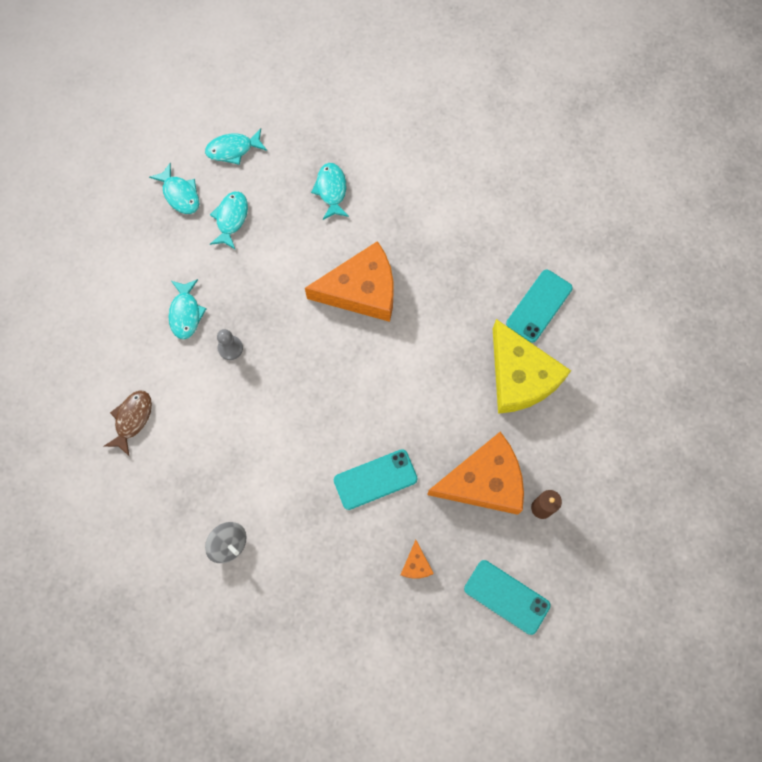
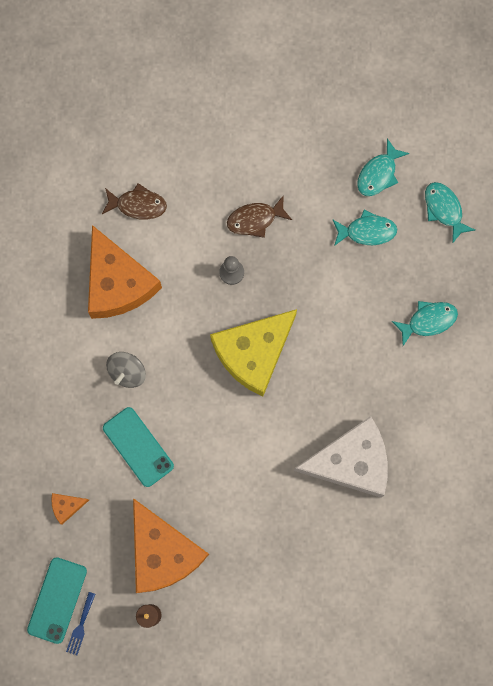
camera: 75 degrees right, 5 degrees up
turquoise fish [168,279,207,339] -> brown fish [227,195,292,238]
grey spinning top [205,522,246,563] -> grey spinning top moved to [106,352,146,388]
orange cheese [305,241,394,322] -> orange cheese moved to [88,225,162,319]
yellow cheese [493,319,571,414] -> yellow cheese moved to [210,309,297,397]
turquoise phone [506,270,573,343] -> none
none -> blue fork [66,592,95,655]
none -> white cheese [294,416,388,497]

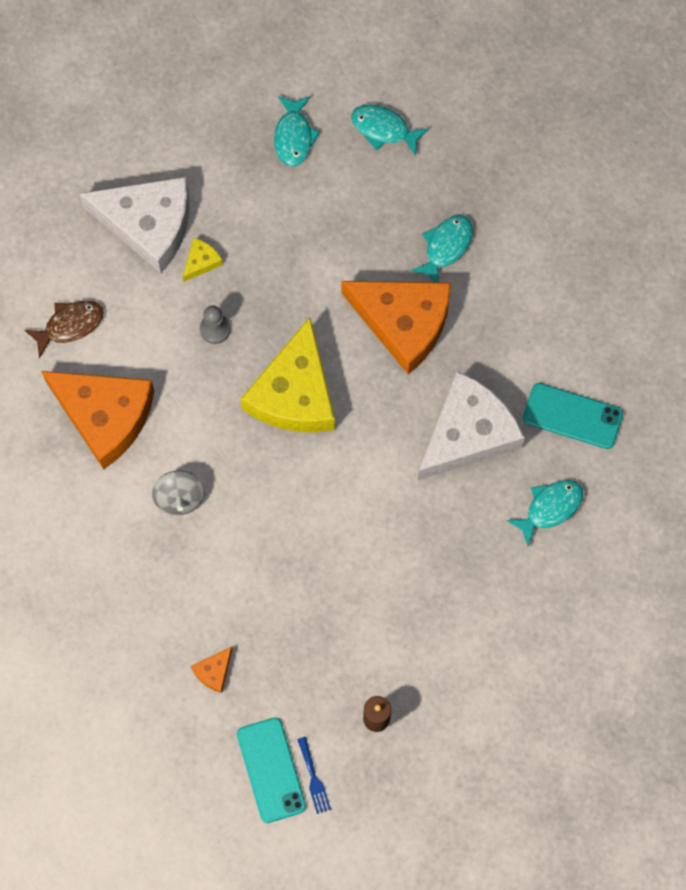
camera: 35 degrees left, 5 degrees down
turquoise phone [103,407,174,487] -> turquoise phone moved to [523,383,623,449]
orange cheese [133,498,209,593] -> orange cheese moved to [342,281,451,374]
brown fish [227,195,292,238] -> yellow cheese [183,238,223,282]
turquoise fish [332,210,397,246] -> turquoise fish moved to [506,480,583,547]
none -> white cheese [79,177,190,273]

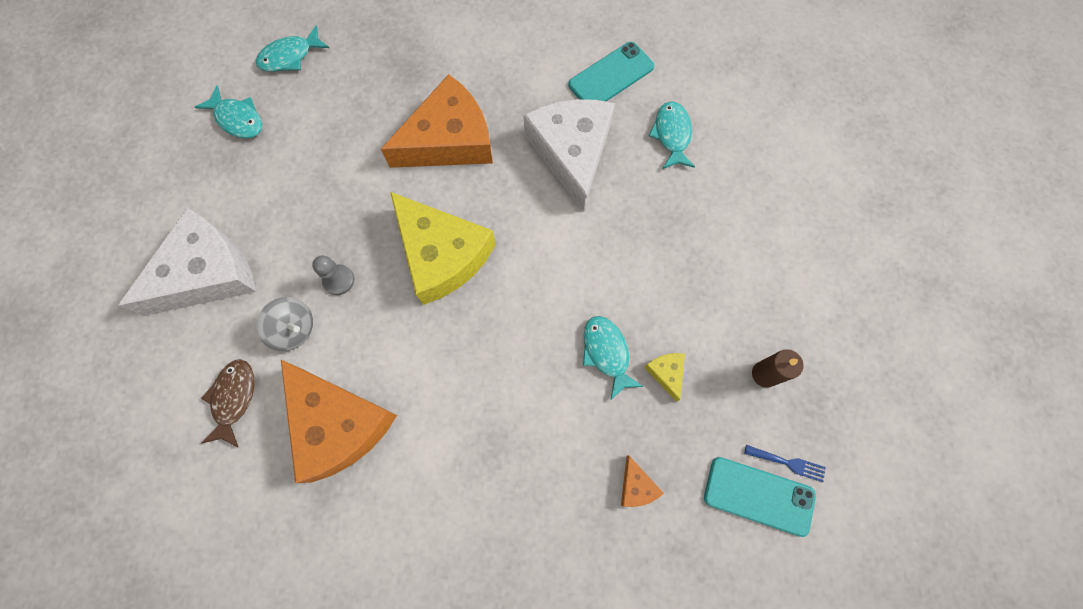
camera: 55 degrees left, 0 degrees up
orange cheese [41,371,154,469] -> orange cheese turned 75 degrees clockwise [281,360,397,483]
grey spinning top [152,470,205,515] -> grey spinning top moved to [257,297,313,351]
yellow cheese [183,238,223,282] -> yellow cheese moved to [644,353,685,402]
turquoise fish [410,215,473,282] -> turquoise fish moved to [583,316,644,401]

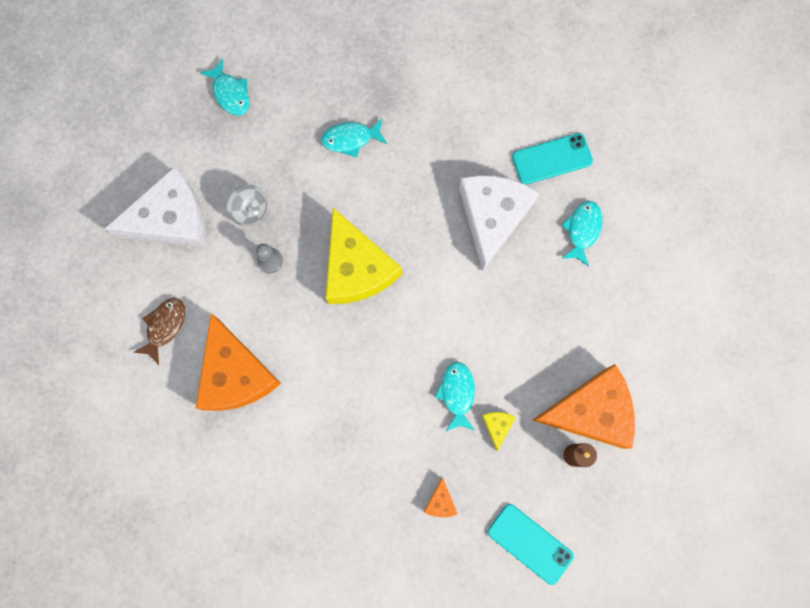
camera: 20 degrees right, 5 degrees up
turquoise fish [256,25,329,72] -> turquoise fish moved to [321,119,387,157]
grey spinning top [257,297,313,351] -> grey spinning top moved to [227,185,267,226]
orange cheese [381,74,493,168] -> orange cheese moved to [533,364,635,449]
blue fork [744,445,826,482] -> none

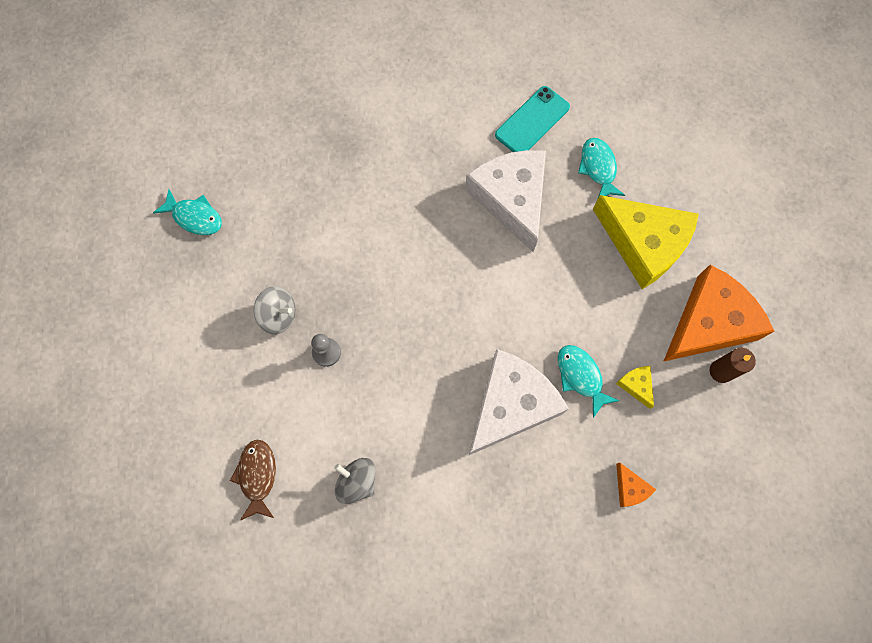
camera: 30 degrees left, 5 degrees down
white cheese [105,167,206,247] -> white cheese moved to [469,349,569,455]
orange cheese [196,314,281,411] -> grey spinning top [334,458,375,504]
turquoise fish [321,119,387,157] -> none
yellow cheese [326,208,402,304] -> yellow cheese moved to [593,195,699,289]
turquoise phone [487,504,574,585] -> none

